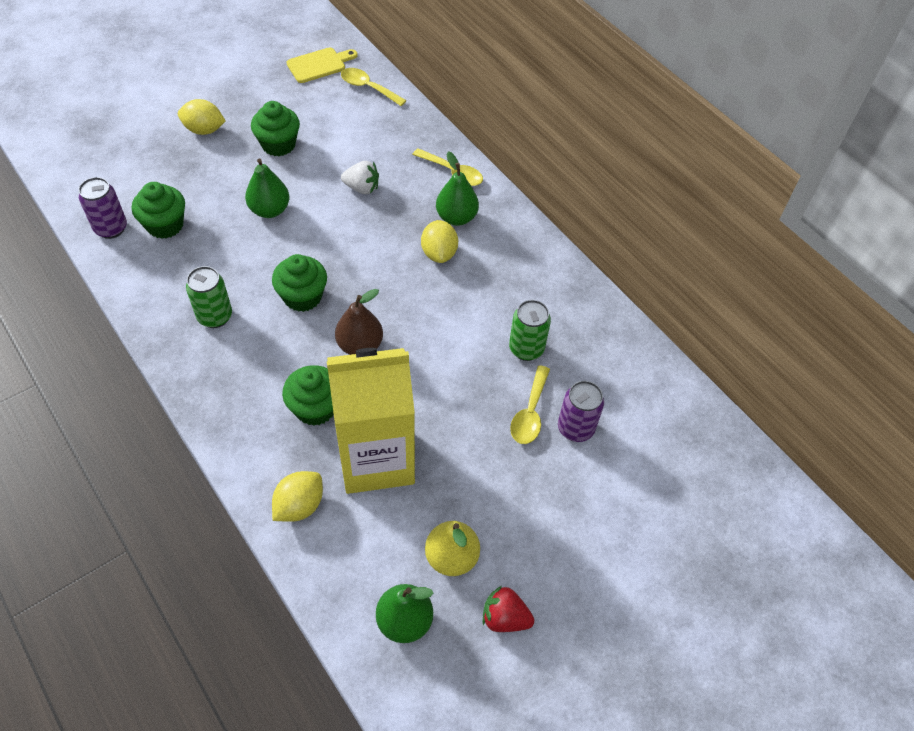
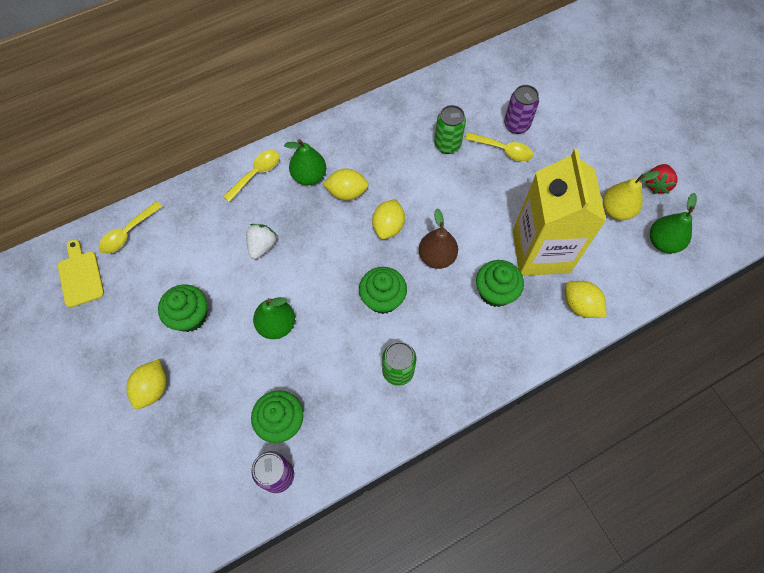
camera: 80 degrees left, 10 degrees up
none -> yellow lemon [372,199,405,239]

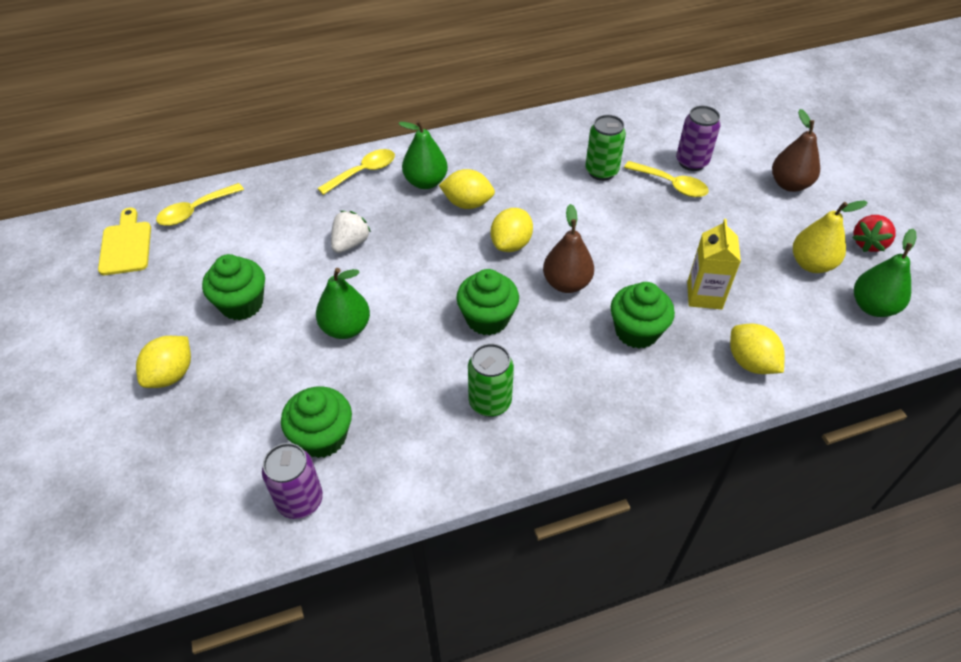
camera: 10 degrees right, 15 degrees down
yellow carton [513,149,606,276] -> yellow carton [687,219,741,309], size x0.49
none -> brown pear [772,109,820,192]

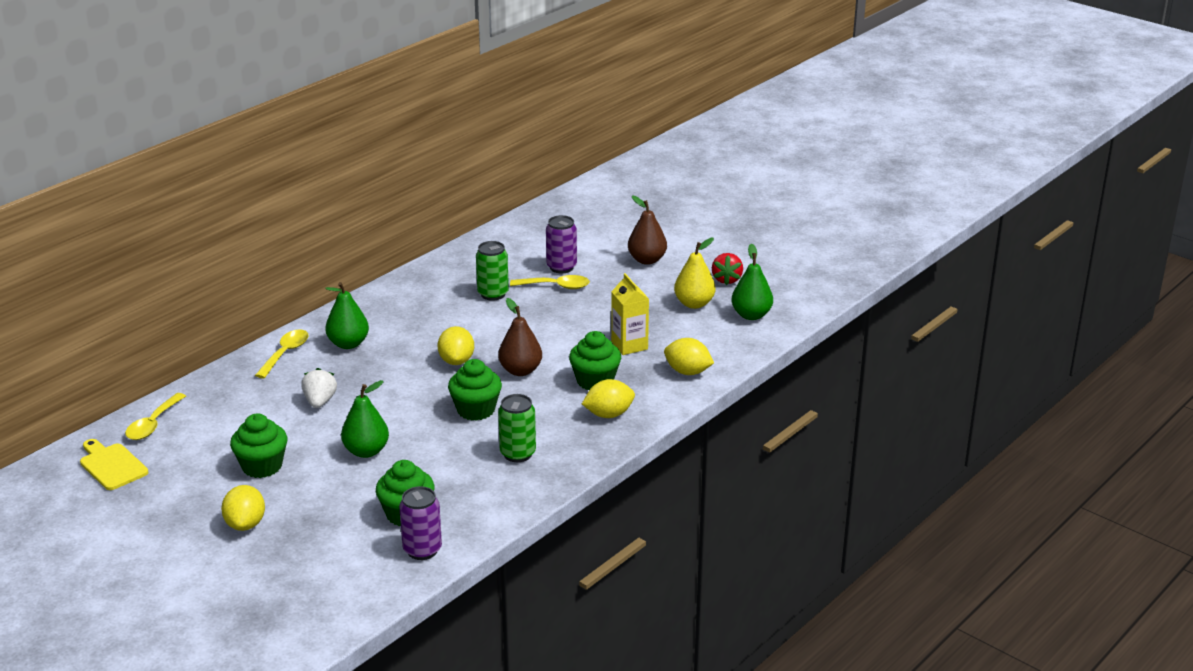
camera: 30 degrees left, 20 degrees down
yellow lemon [439,169,495,209] -> yellow lemon moved to [582,379,635,418]

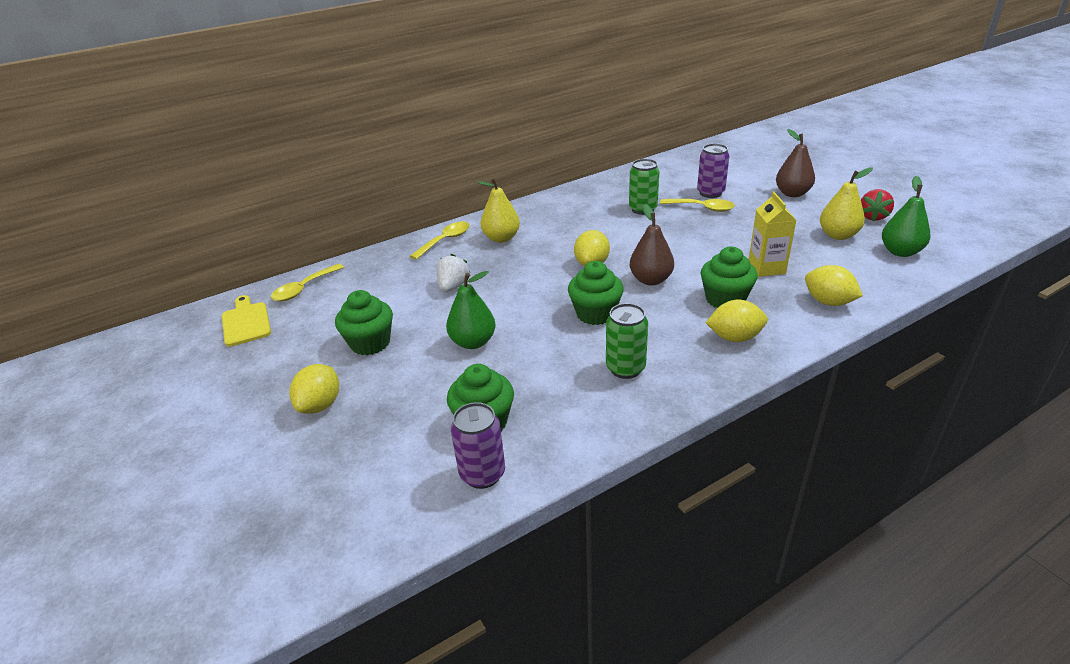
camera: 20 degrees right, 5 degrees up
green pear [325,282,369,349] -> yellow pear [478,178,520,243]

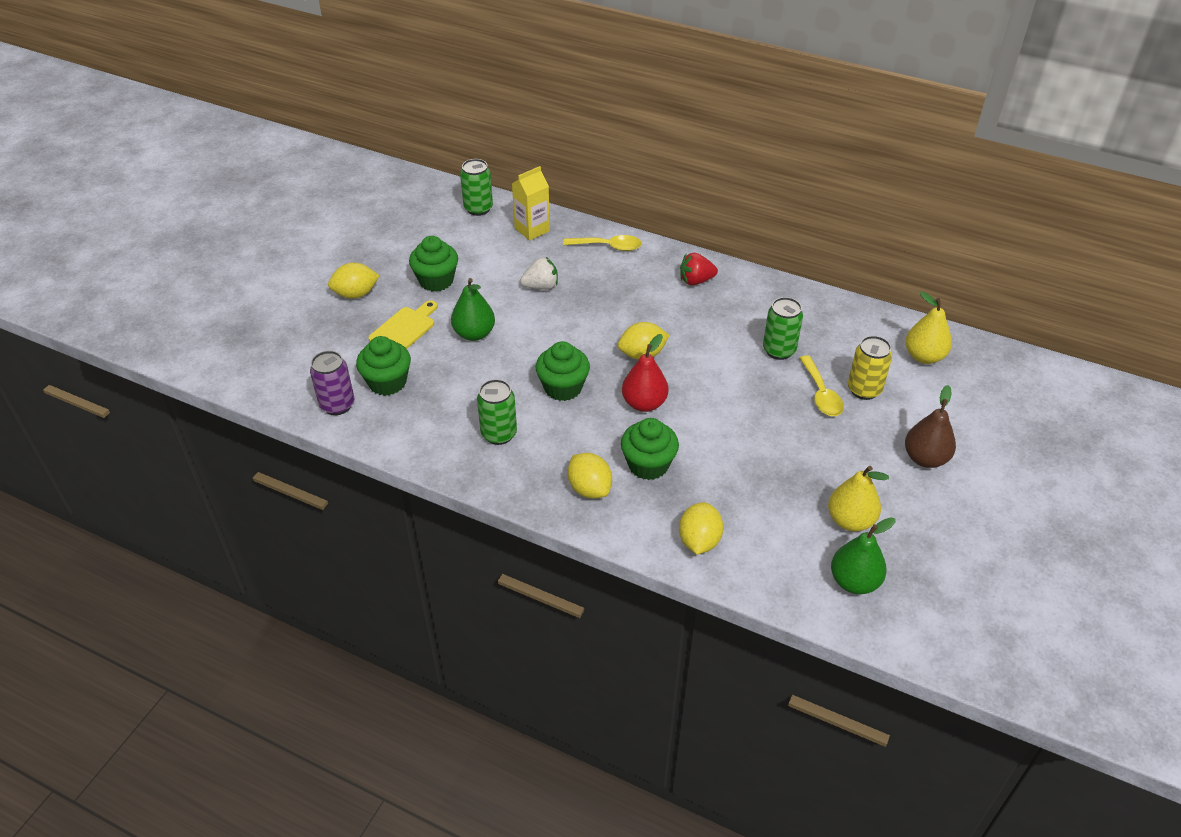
camera: 55 degrees right, 10 degrees up
yellow cutting board [222,295,271,347] -> yellow cutting board moved to [369,300,438,349]
yellow spoon [271,264,344,301] -> green can [460,159,493,216]
yellow pear [478,178,520,243] -> yellow pear moved to [905,292,952,364]
brown pear [630,204,674,285] -> red pear [622,334,668,412]
purple can [697,144,729,198] -> yellow can [848,336,892,400]
yellow carton [749,192,797,277] -> yellow carton moved to [512,166,550,241]
red strawberry [861,189,894,221] -> red strawberry moved to [680,253,718,285]

